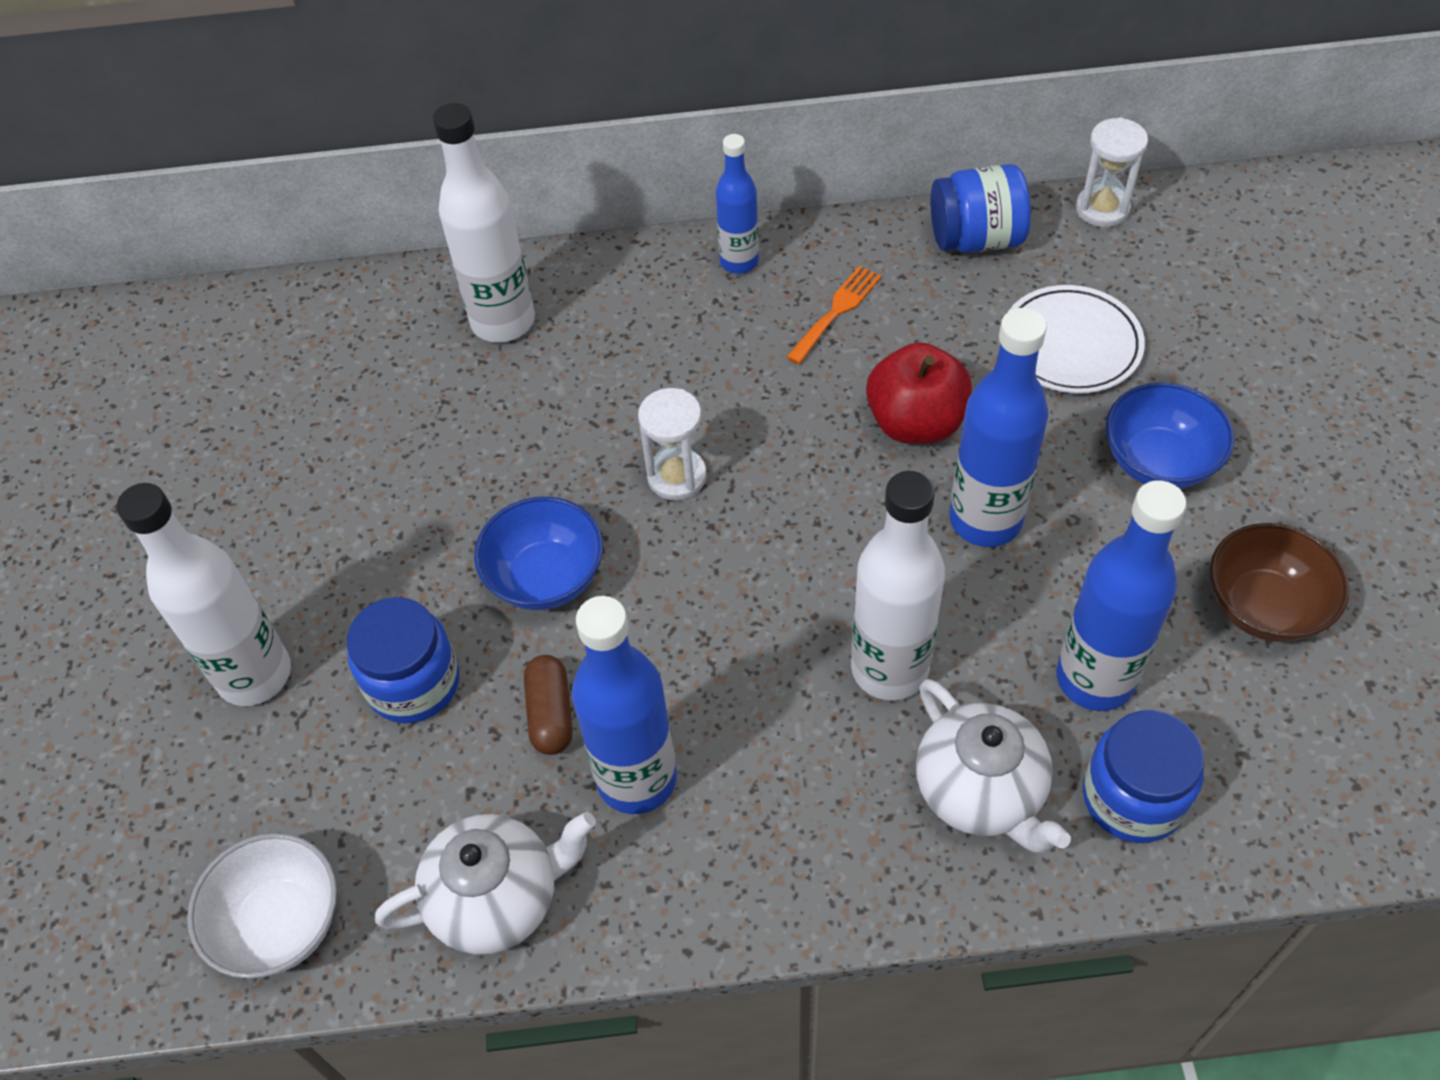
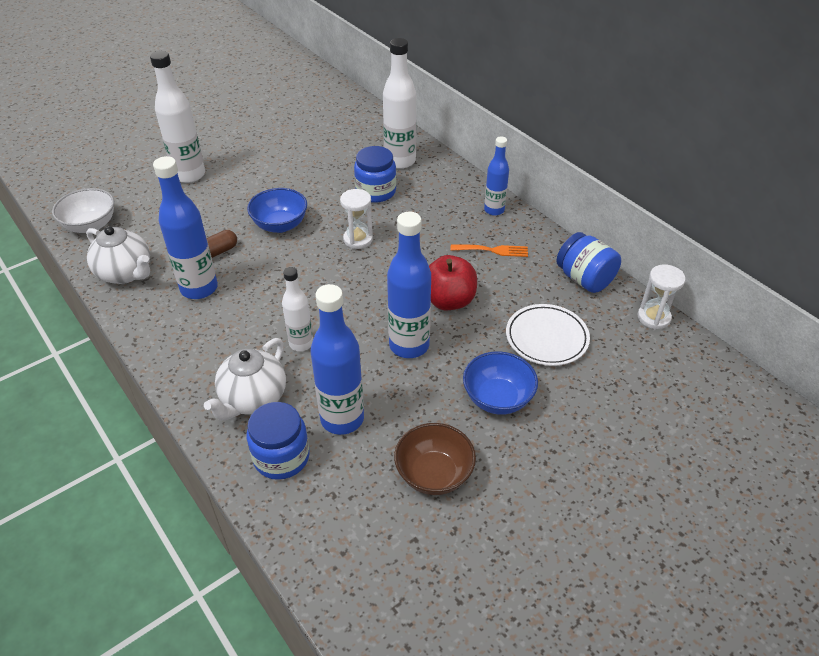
camera: 55 degrees right, 10 degrees down
blue jar [347,597,459,723] -> blue jar moved to [354,146,396,203]
white bottle [851,471,945,700] -> white bottle [282,267,313,351], size x0.61

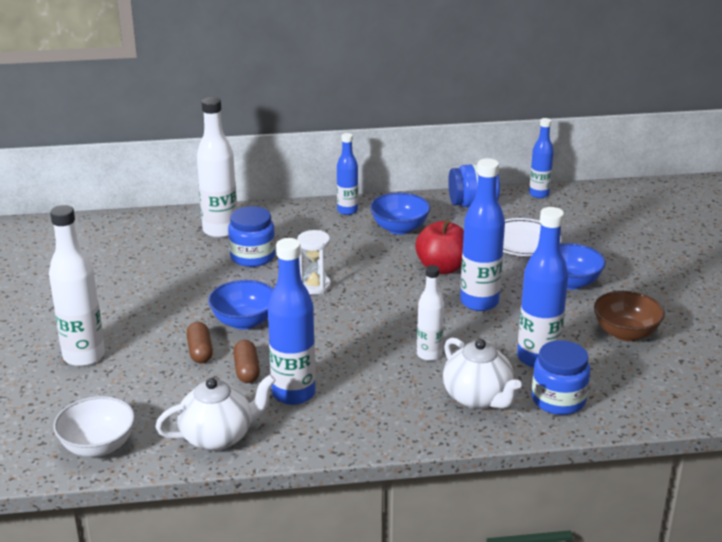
camera: 60 degrees left, 15 degrees down
orange fork [451,245,528,257] -> blue bowl [370,193,430,235]
white hourglass [638,264,686,330] -> blue bottle [529,118,554,198]
none -> brown capsule [186,322,213,363]

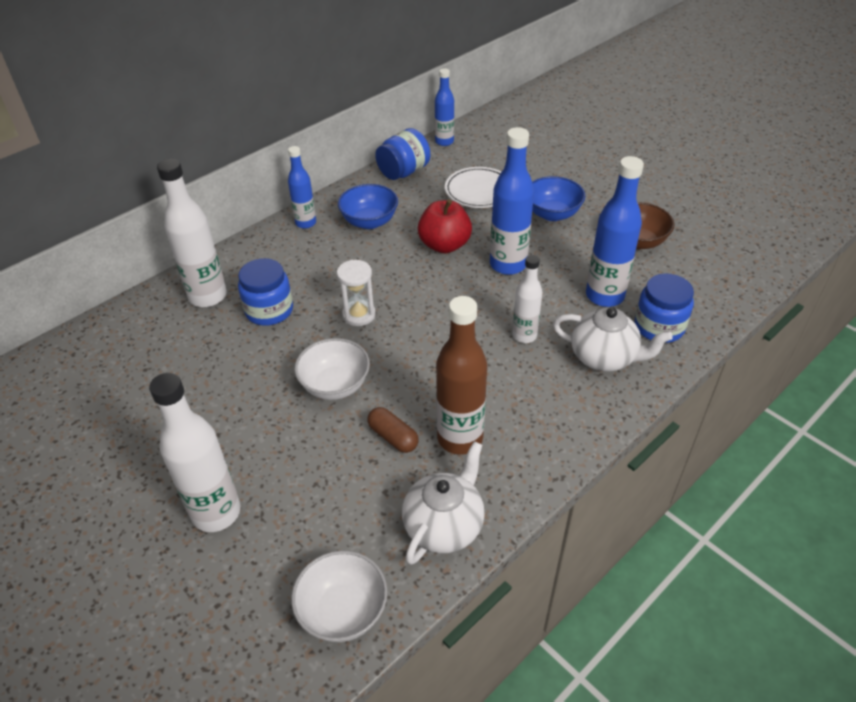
camera: 35 degrees left, 15 degrees up
brown capsule [186,322,213,363] -> none
blue bowl [208,280,273,330] -> white bowl [294,338,370,400]
blue bottle [268,238,316,405] -> brown bottle [436,296,487,455]

